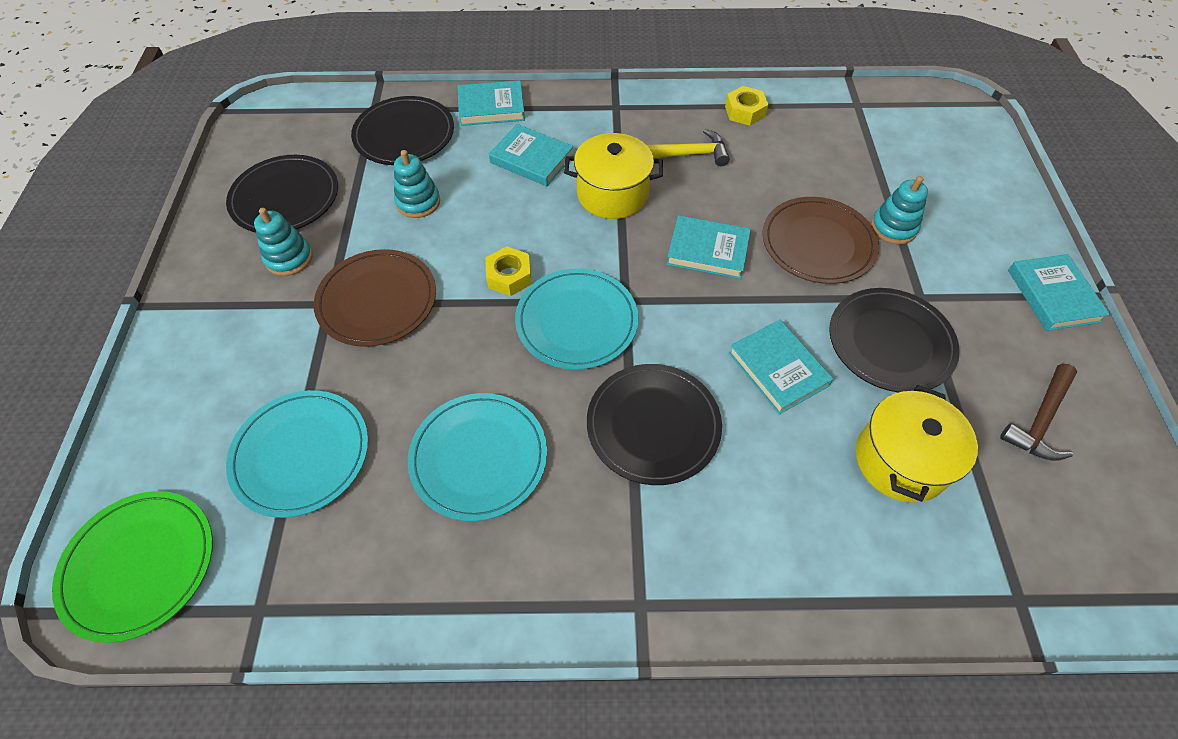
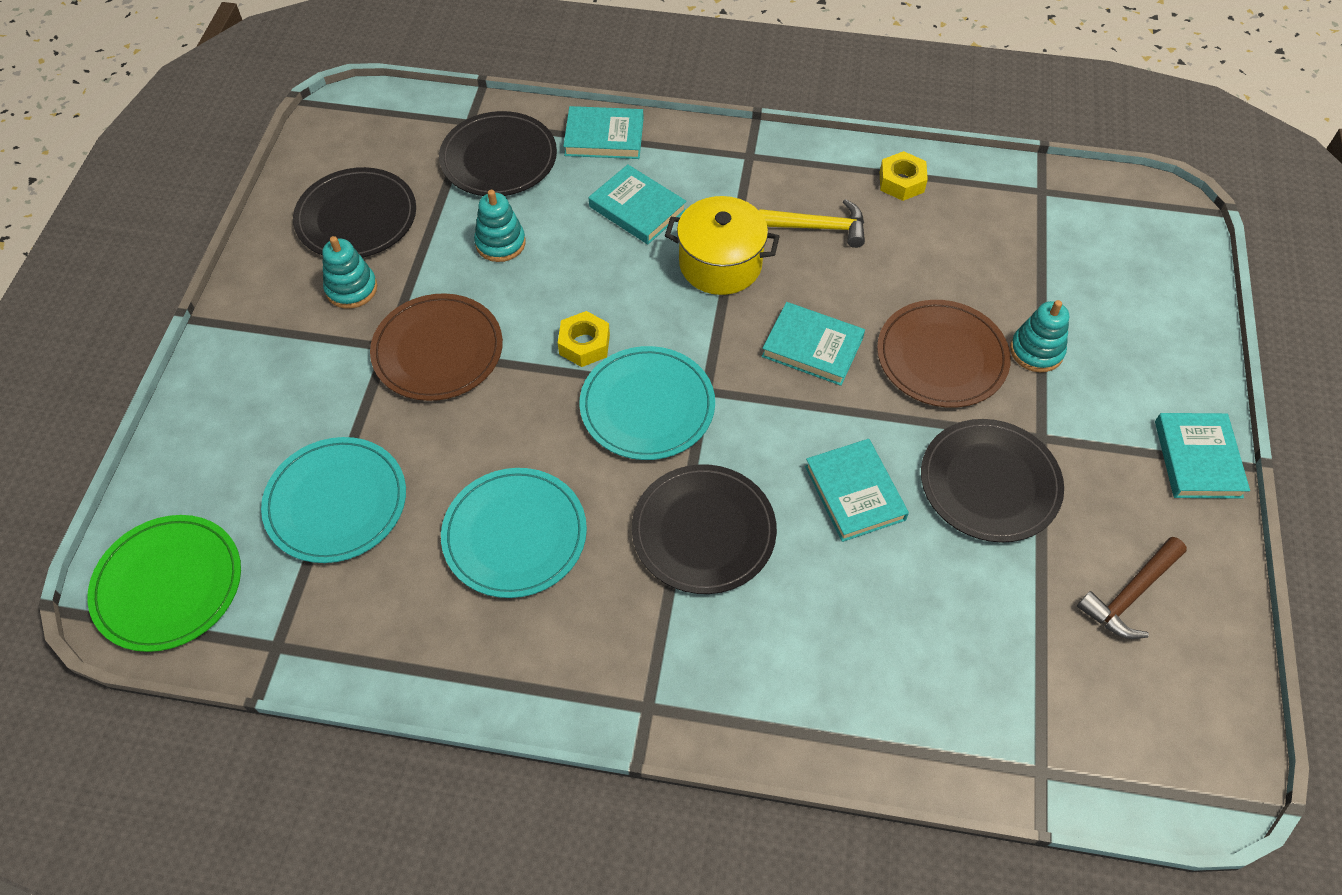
camera: 10 degrees right, 0 degrees up
yellow pot [856,385,978,503] -> none

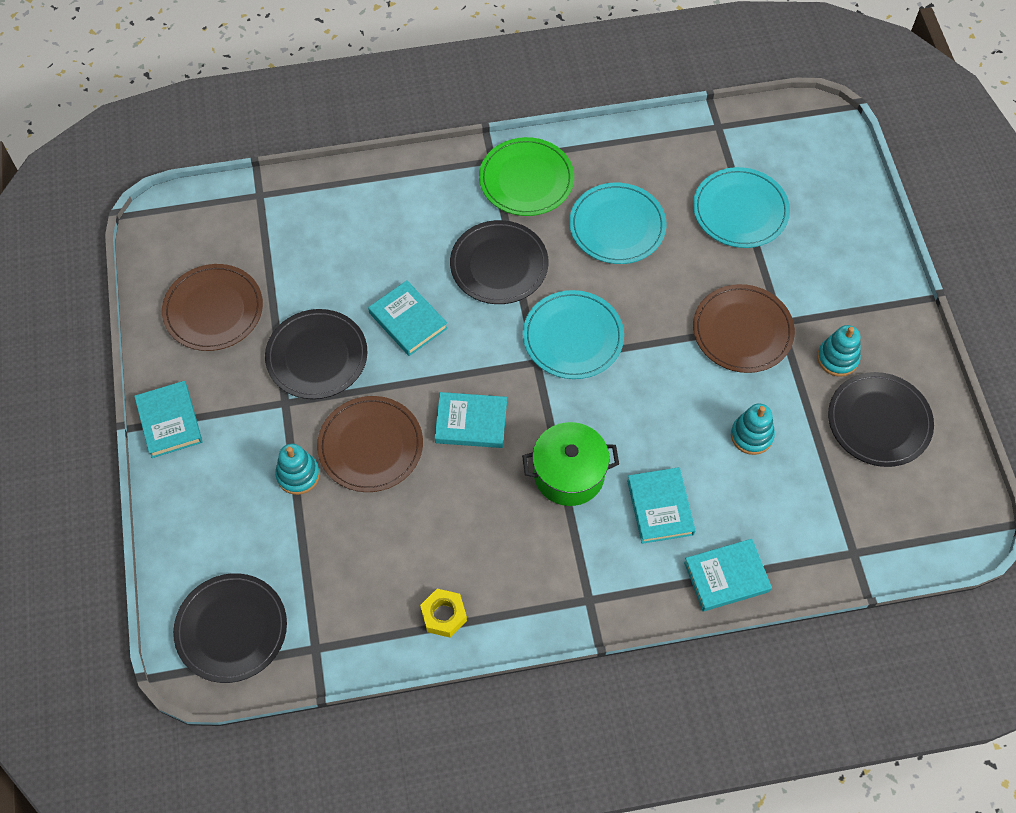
camera: 160 degrees right, 5 degrees up
green plate [87,515,241,652] -> green plate moved to [479,137,574,216]
black plate [439,111,557,196] -> black plate moved to [173,573,287,683]
yellow nut [558,311,610,367] -> none
turquoise book [589,164,687,244] -> turquoise book turned 60 degrees clockwise [627,467,696,544]
yellow pot [665,196,780,295] -> green pot [522,422,619,506]
yellow hammer [759,199,865,248] -> none
brown hammer [1077,537,1187,639] -> brown plate [162,264,263,351]

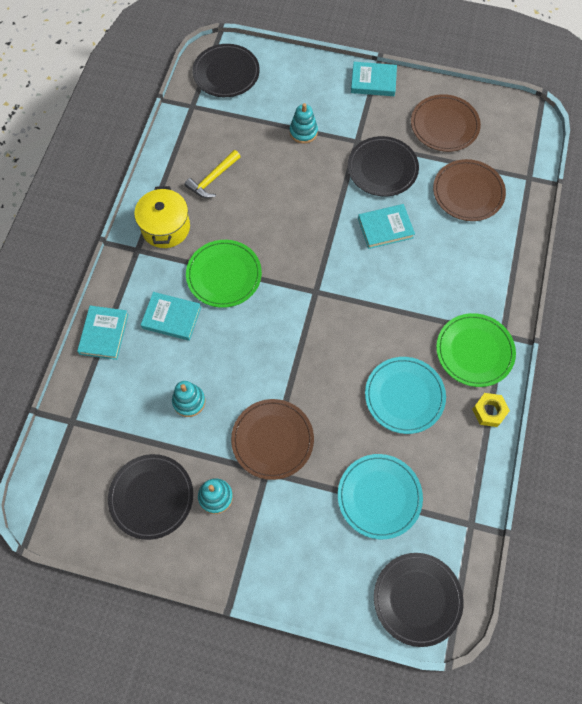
camera: 115 degrees right, 5 degrees up
brown plate [317,396,423,492] -> brown plate moved to [433,159,506,221]
yellow nut [420,589,467,638] -> yellow nut moved to [472,393,510,427]
turquoise book [435,392,507,448] -> none
black plate [450,220,549,304] -> black plate moved to [374,553,464,647]
green pot [522,422,619,506] -> green plate [186,240,262,308]
turquoise plate [523,290,624,379] -> none
none -> yellow pot [134,186,190,248]
none -> yellow hammer [184,150,241,198]

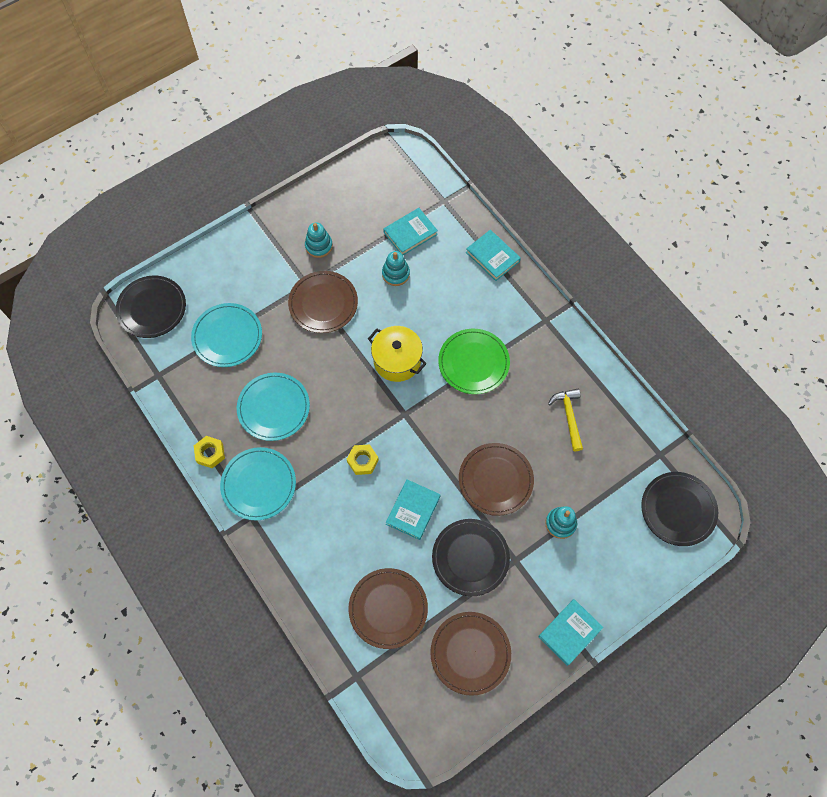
camera: 130 degrees right, 0 degrees up
black plate [108,454,193,540] -> none
yellow pot [134,186,190,248] -> yellow pot moved to [368,326,427,382]
turquoise book [141,292,201,341] -> turquoise book moved to [383,208,438,255]
green plate [436,313,516,387] -> turquoise plate [220,447,296,520]
none -> yellow nut [347,444,379,475]
none -> brown plate [459,443,534,516]

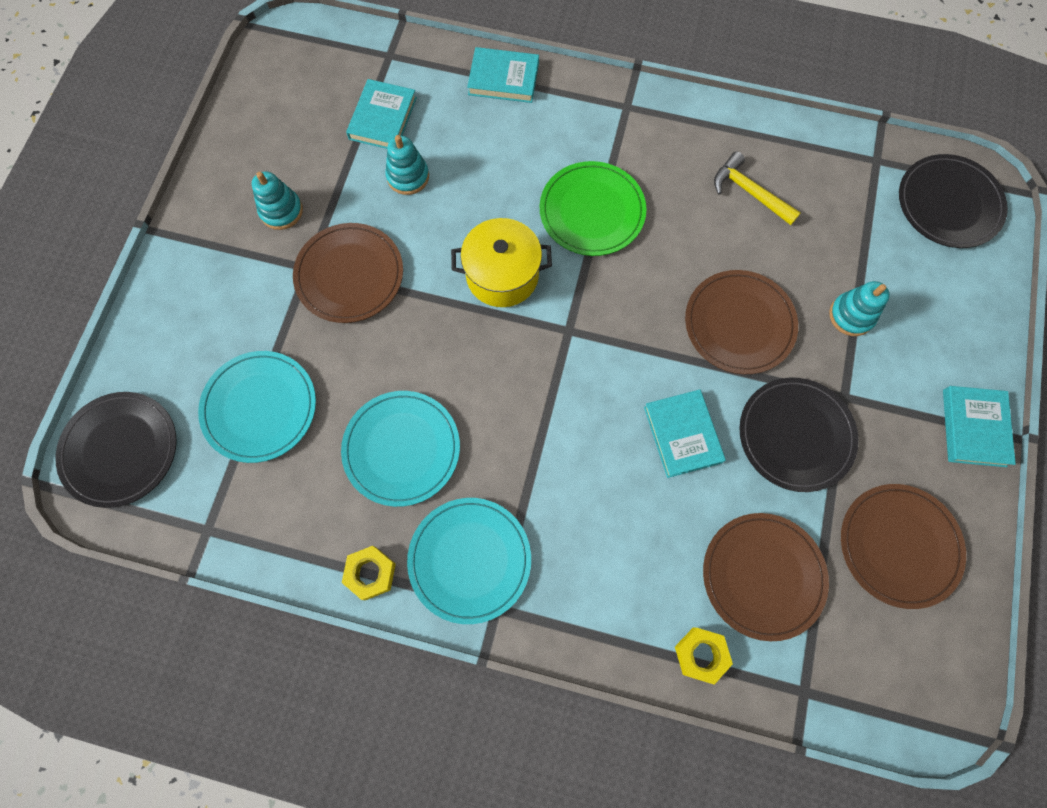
camera: 40 degrees left, 5 degrees up
yellow nut [347,444,379,475] -> yellow nut moved to [675,627,733,685]

